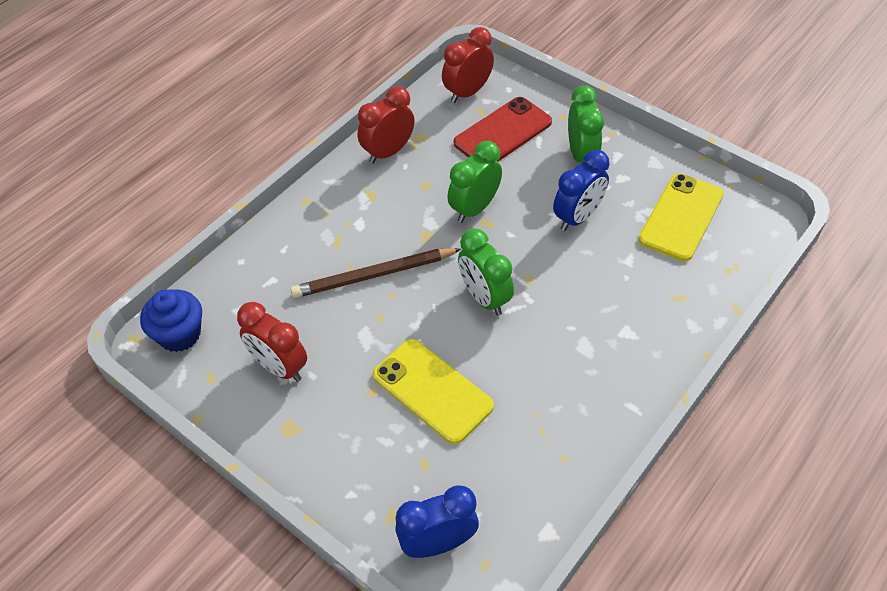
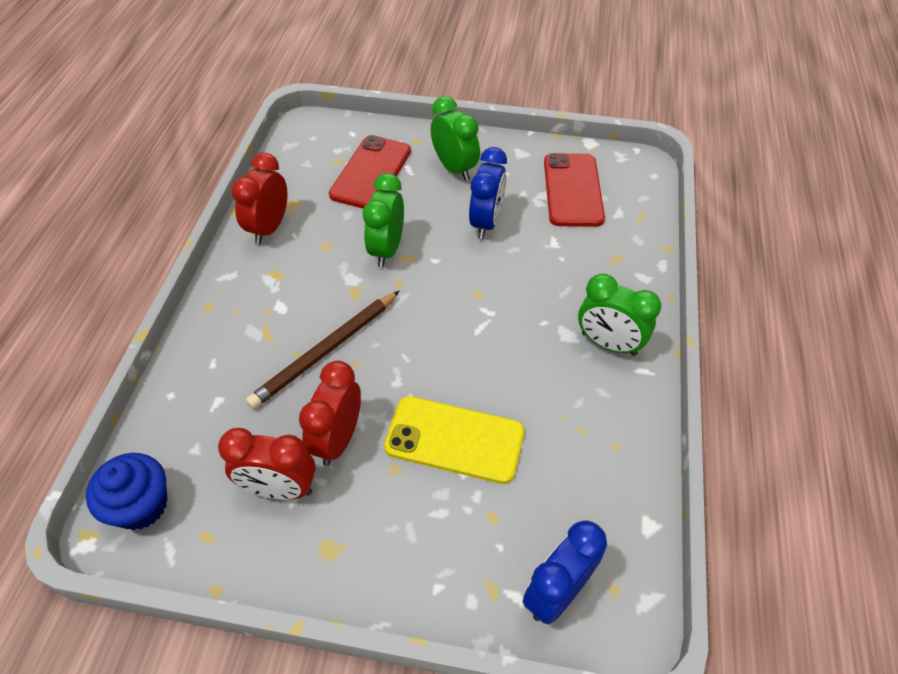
camera: 30 degrees left, 0 degrees up
red clock [442,27,494,103] -> red clock moved to [299,361,361,466]
green clock [458,228,514,316] -> green clock moved to [578,273,661,356]
yellow phone [638,173,724,261] -> red phone [544,153,605,227]

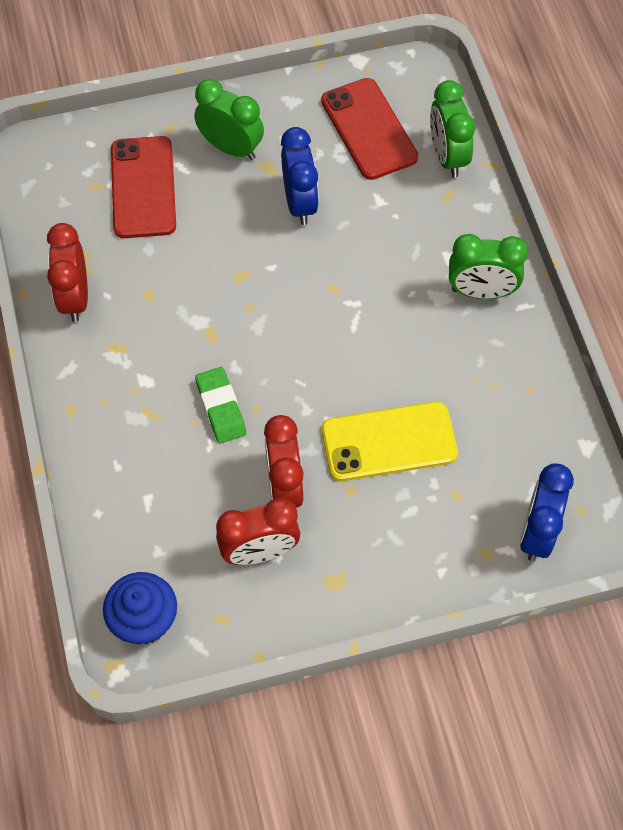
camera: 25 degrees left, 10 degrees up
brown pencil [246,291,399,409] -> green eraser [195,367,246,443]
green clock [363,173,404,267] -> green clock moved to [430,80,475,178]

